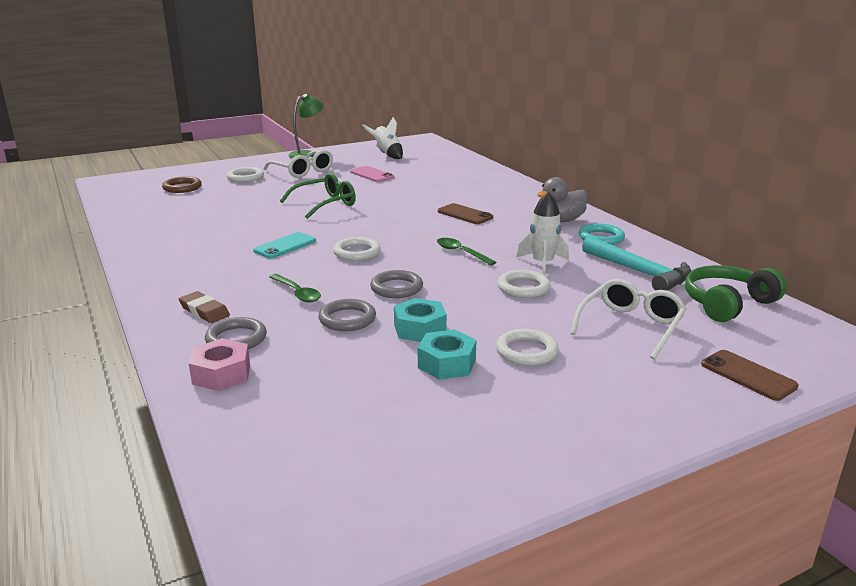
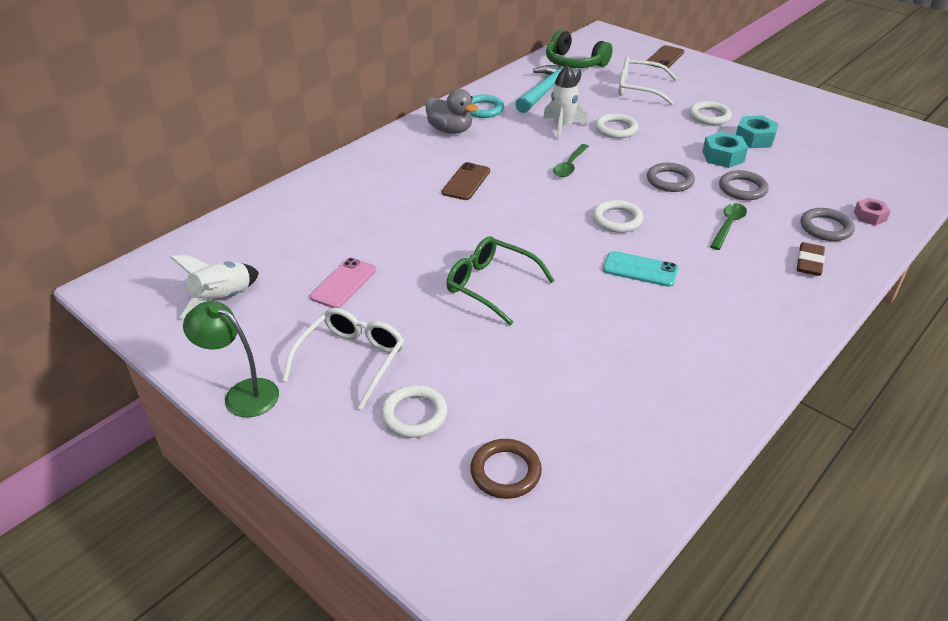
camera: 110 degrees left, 15 degrees up
pink nut [189,338,250,391] -> pink nut [854,198,890,226], size x0.67

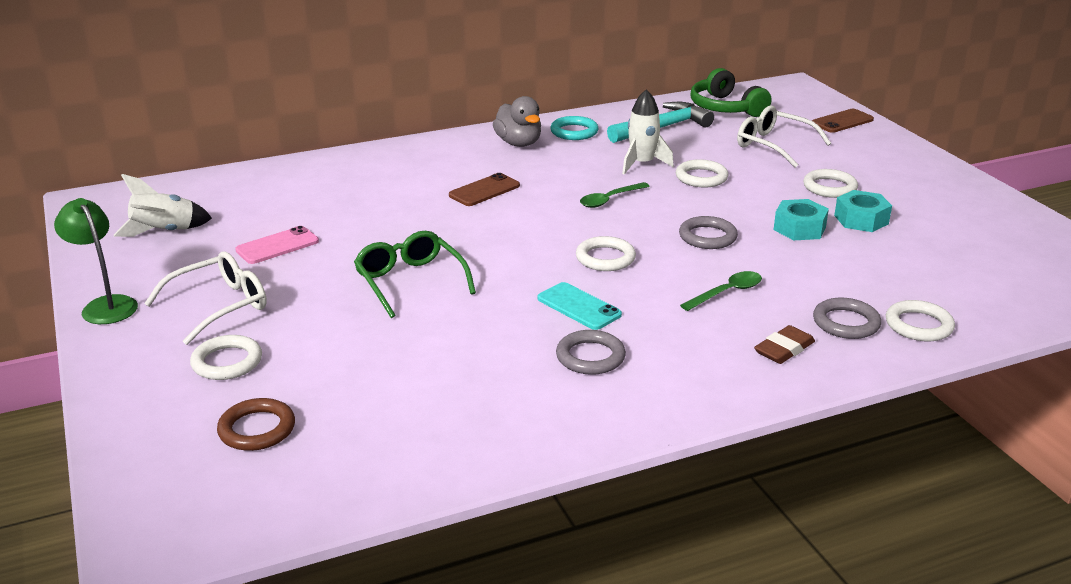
camera: 25 degrees right, 10 degrees down
grey ring [719,170,769,200] -> grey ring moved to [556,330,626,375]
pink nut [854,198,890,226] -> white ring [886,300,955,341]

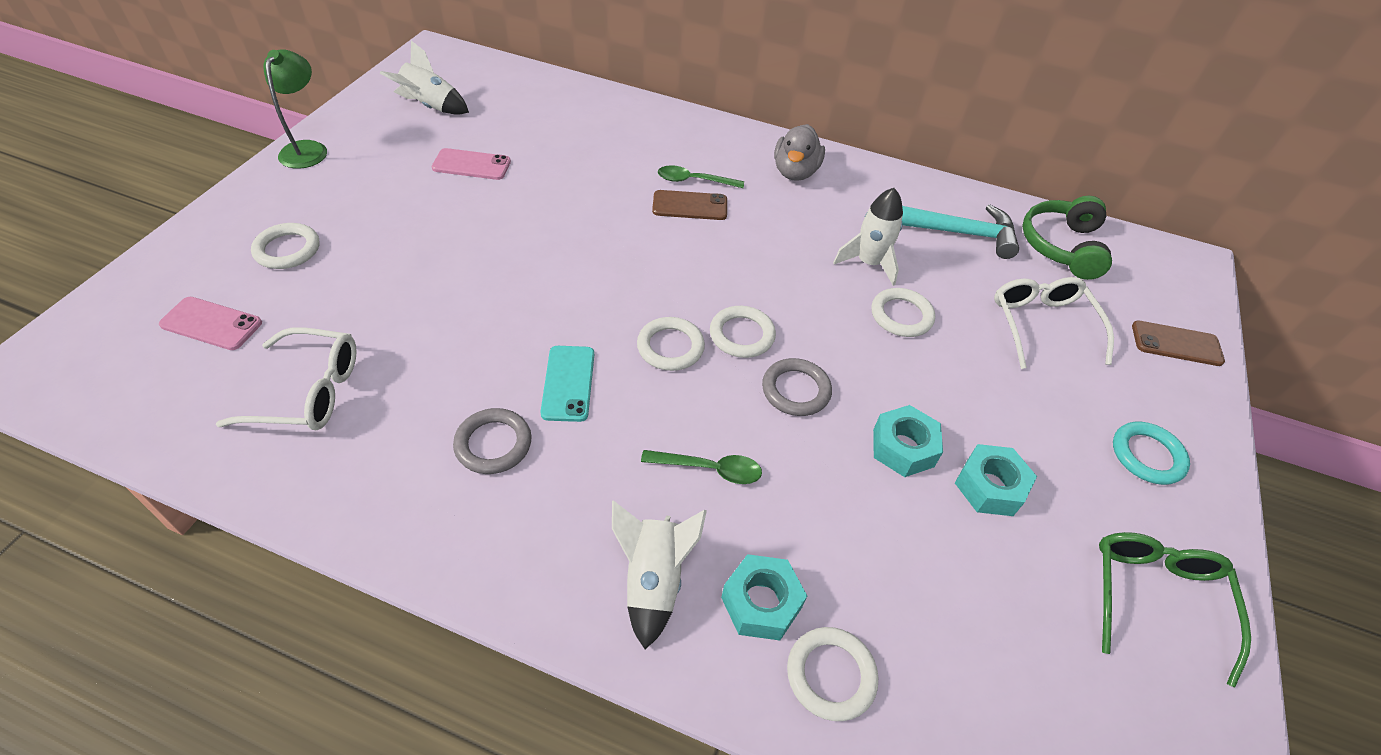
camera: 40 degrees right, 20 degrees up
white glasses [144,251,267,345] -> white glasses moved to [216,327,356,430]
brown ring [217,398,295,451] -> pink phone [159,297,262,350]
green glasses [354,231,476,318] -> green glasses moved to [1099,532,1251,688]
turquoise ring [550,116,599,140] -> turquoise ring moved to [1113,422,1190,485]
green spoon [580,182,650,208] -> green spoon moved to [658,165,744,188]
brown eraser [754,325,815,364] -> white rocket [612,500,707,649]
white ring [803,169,858,198] -> white ring moved to [710,306,776,358]
grey ring [813,298,881,339] -> turquoise nut [721,554,807,640]

